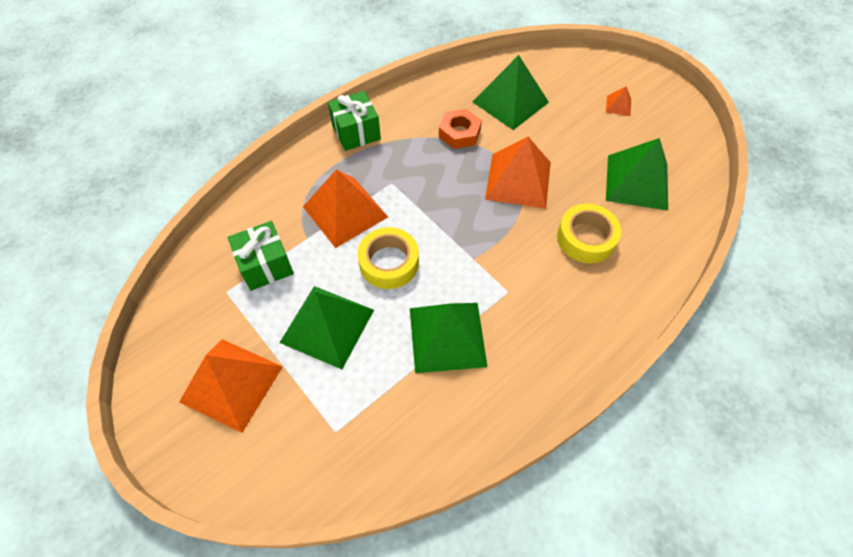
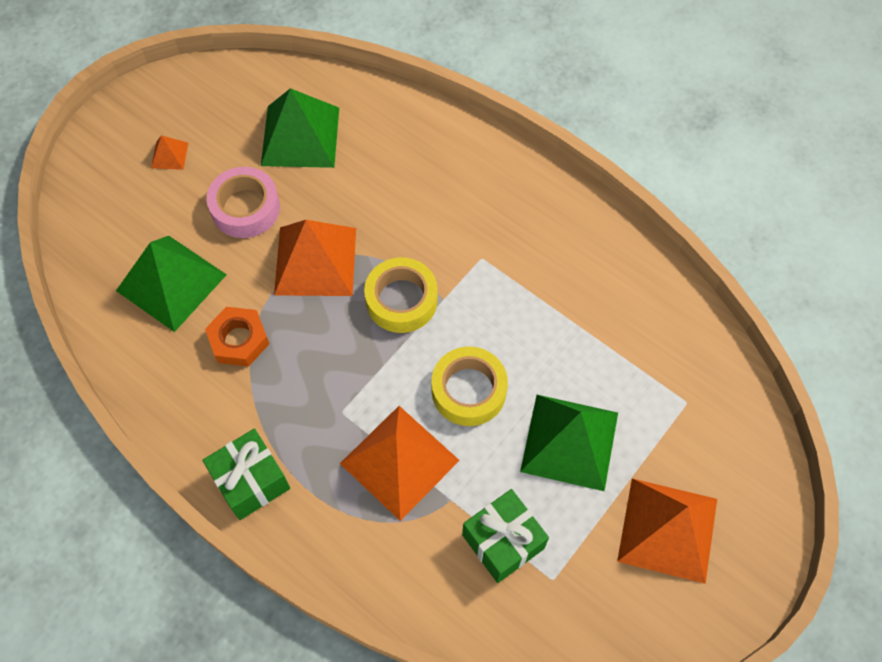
camera: 100 degrees left, 5 degrees up
green pyramid [410,303,488,373] -> none
yellow tape [557,204,621,263] -> yellow tape moved to [364,257,438,333]
none -> pink tape [207,167,280,238]

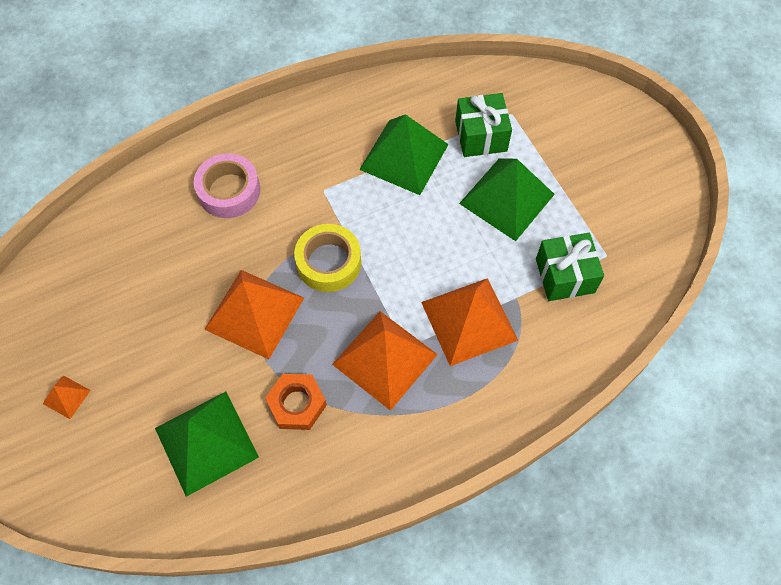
camera: 65 degrees left, 0 degrees up
green gift [202,429,290,520] -> green gift moved to [455,93,512,157]
pink tape [207,167,280,238] -> pink tape moved to [194,153,260,218]
green pyramid [261,88,339,168] -> green pyramid moved to [359,114,449,195]
yellow tape [431,346,508,426] -> none
orange pyramid [617,479,717,584] -> orange pyramid moved to [332,311,438,411]

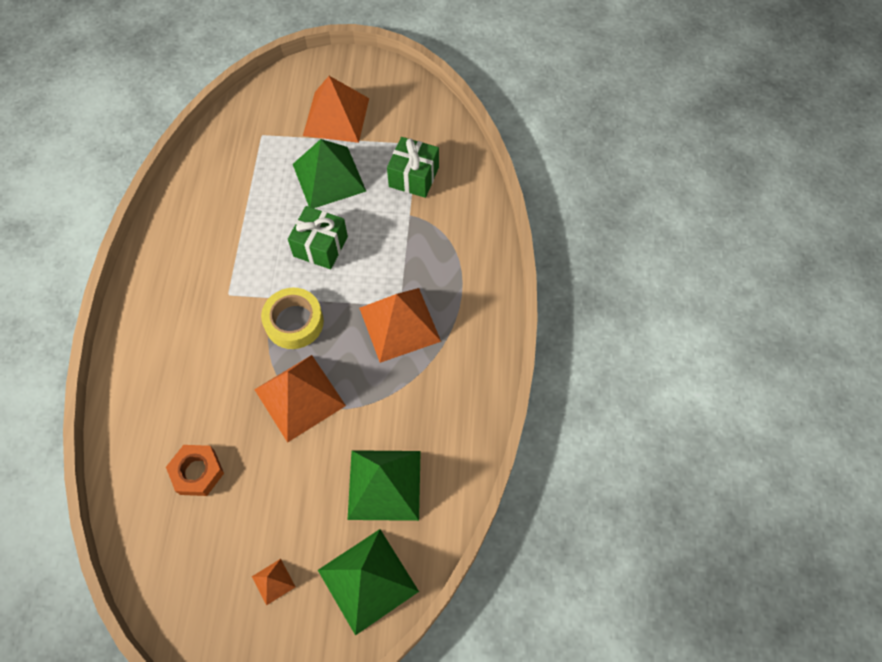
camera: 60 degrees left, 0 degrees up
pink tape [194,153,260,218] -> none
orange nut [265,374,327,430] -> orange nut moved to [166,445,224,496]
green pyramid [359,114,449,195] -> green pyramid moved to [318,529,419,636]
orange pyramid [421,278,518,366] -> orange pyramid moved to [303,76,369,143]
green gift [455,93,512,157] -> green gift moved to [288,206,348,269]

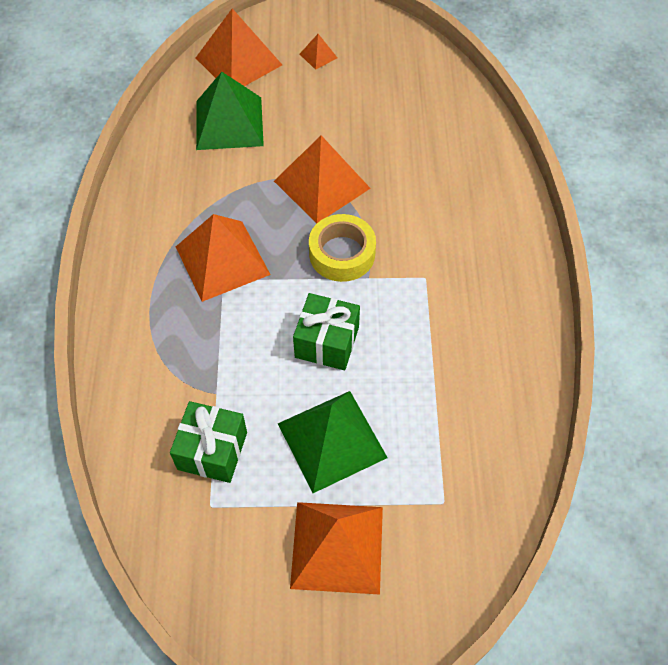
camera: 175 degrees right, 5 degrees down
orange nut [166,445,224,496] -> none
green pyramid [318,529,419,636] -> orange pyramid [196,8,282,86]

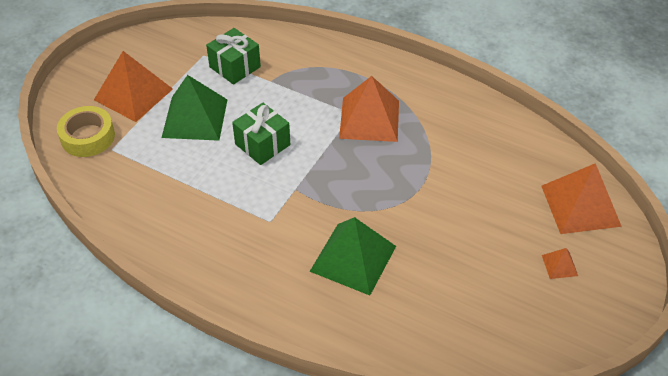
camera: 120 degrees right, 10 degrees down
green pyramid [196,72,264,150] -> green pyramid moved to [309,217,396,296]
orange pyramid [274,135,371,223] -> none
yellow tape [309,214,376,282] -> yellow tape moved to [57,106,115,157]

